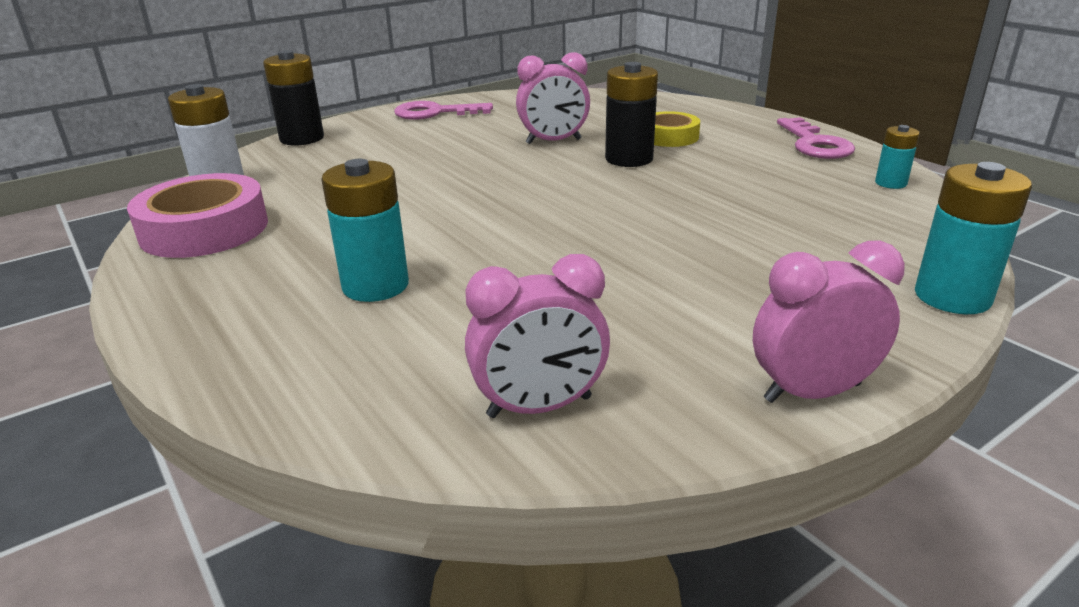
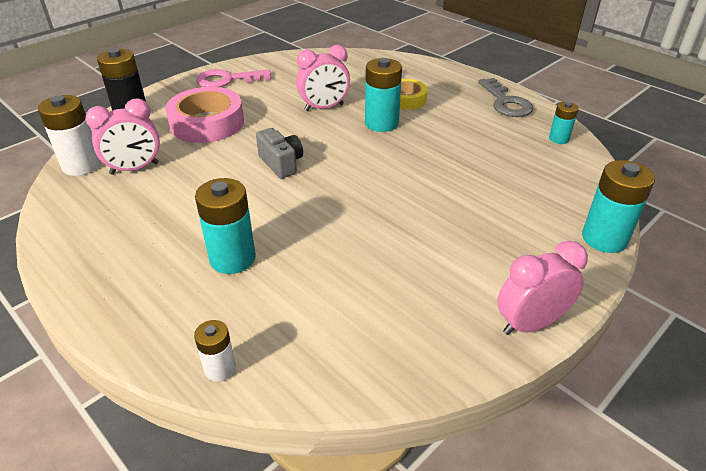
camera: 10 degrees left, 10 degrees up
pink tape [127,173,268,258] -> pink tape moved to [165,87,244,143]
pink clock [465,254,610,418] -> pink clock moved to [85,99,160,175]
black battery [605,62,658,167] -> turquoise battery [365,58,402,132]
pink key [777,117,855,159] -> grey key [478,78,533,117]
none -> white battery [194,320,236,382]
none -> grey camera [256,128,303,179]

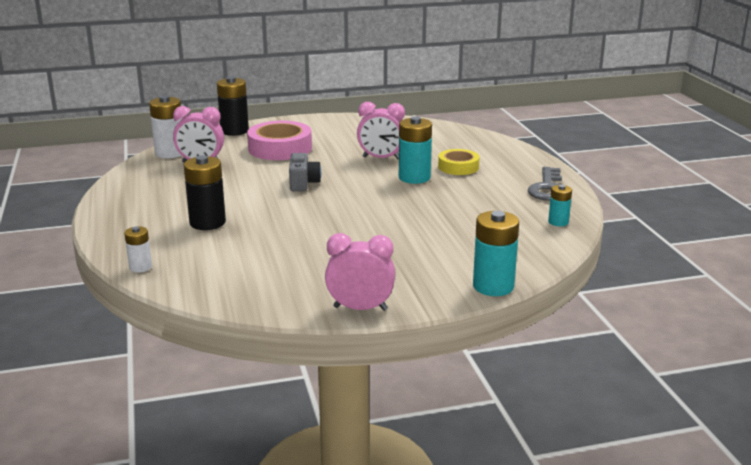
camera: 30 degrees right, 15 degrees down
turquoise battery [195,178,256,274] -> black battery [184,155,226,230]
pink key [196,69,271,87] -> none

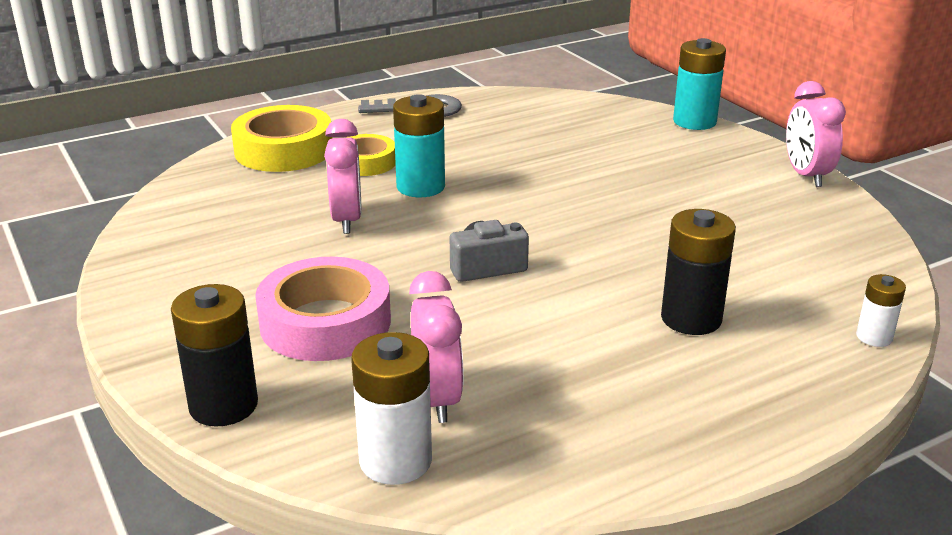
camera: 105 degrees left, 5 degrees up
turquoise battery [548,185,572,226] -> none
none -> yellow tape [231,105,332,172]

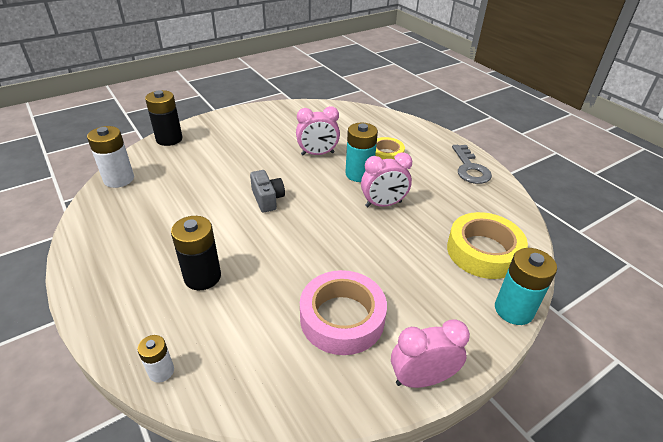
camera: 85 degrees right, 10 degrees up
yellow tape [231,105,332,172] -> yellow tape moved to [447,212,528,279]
pink tape [255,257,391,361] -> pink tape moved to [300,270,387,355]
pink clock [409,271,464,423] -> pink clock moved to [361,153,412,207]

